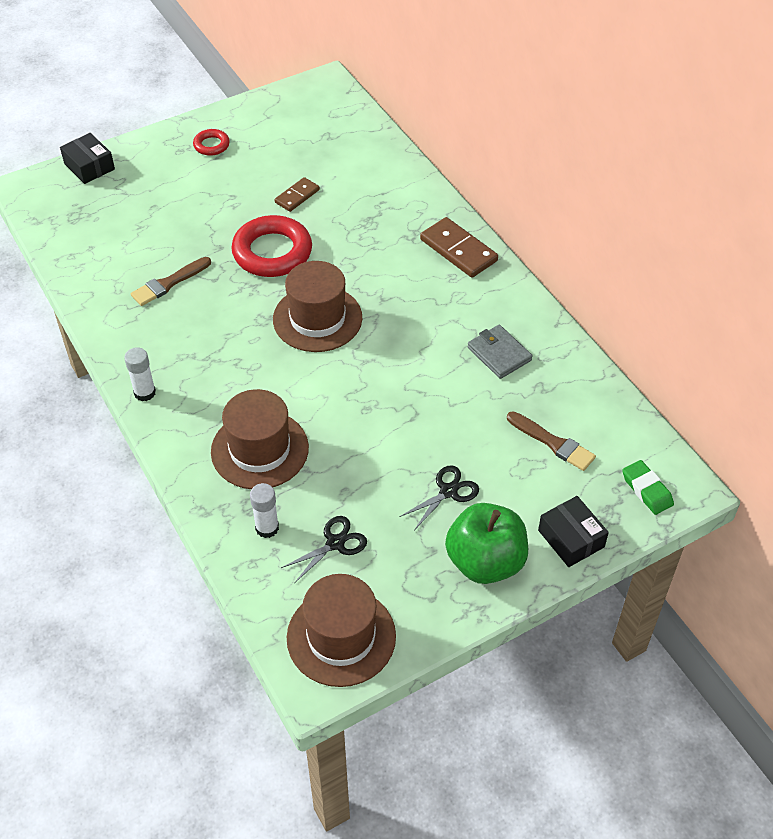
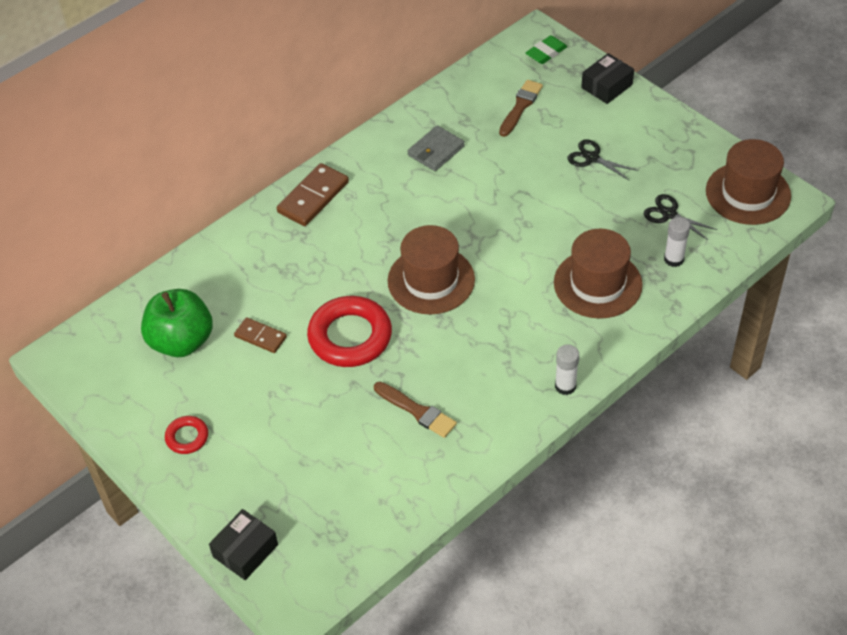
camera: 100 degrees left, 0 degrees up
green apple [445,503,528,584] -> green apple moved to [141,289,213,357]

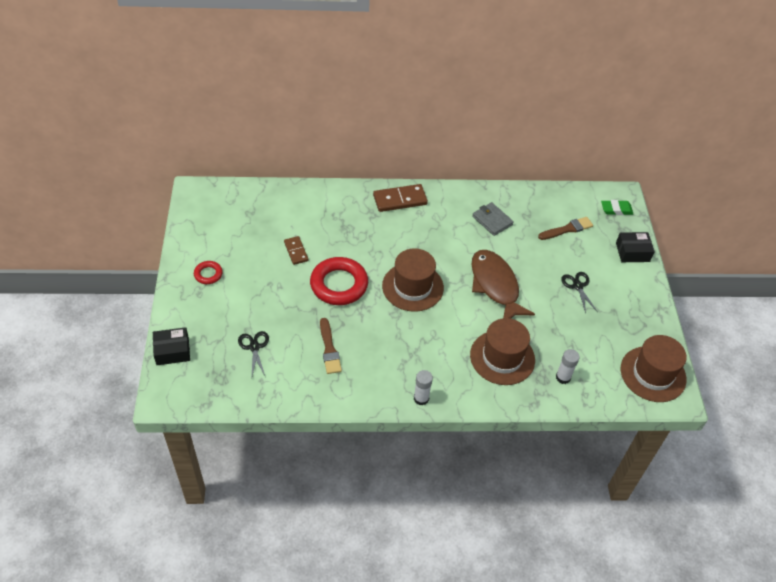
camera: 35 degrees right, 0 degrees up
green apple [141,289,213,357] -> none
grey wallet [407,125,465,171] -> grey wallet turned 60 degrees clockwise [472,202,514,236]
black scissors [644,194,717,240] -> black scissors moved to [238,331,269,376]
none -> brown fish [471,250,535,319]

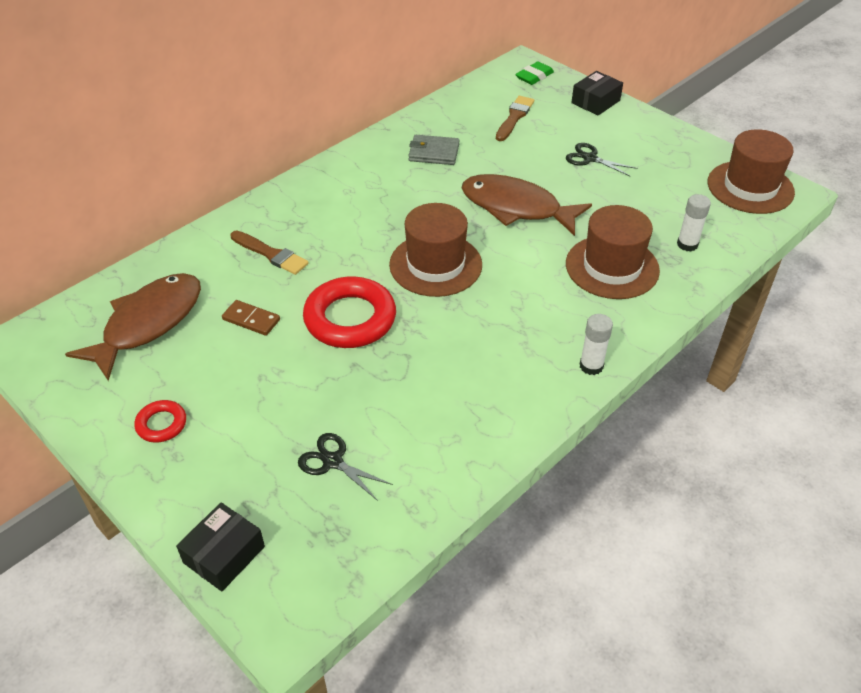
camera: 40 degrees left, 5 degrees down
brown brush [320,318,342,374] -> brown brush moved to [230,231,308,275]
brown domino [373,184,428,212] -> none
none -> brown fish [65,273,201,381]

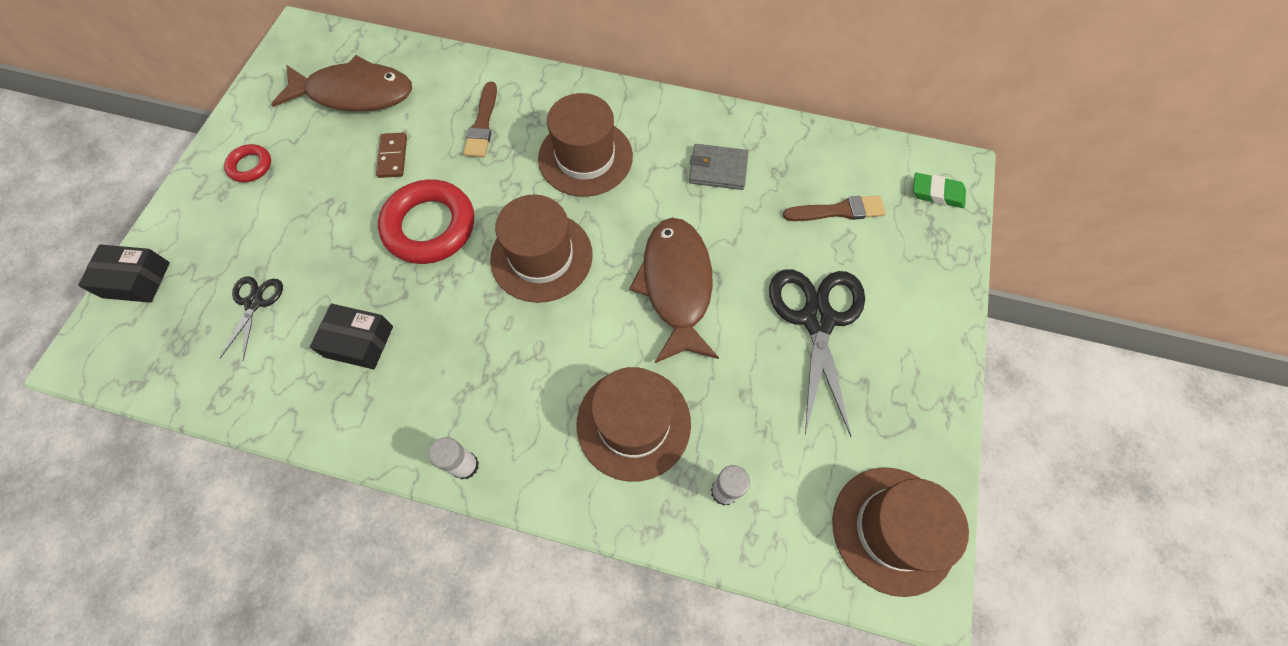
camera: 60 degrees right, 20 degrees up
grey wallet [408,135,460,165] -> grey wallet turned 60 degrees counterclockwise [689,144,748,190]
black scissors [566,143,638,177] -> black scissors [769,269,865,437], size x1.92
black box [571,71,623,115] -> black box moved to [310,304,393,369]
none -> brown hat [538,93,633,197]

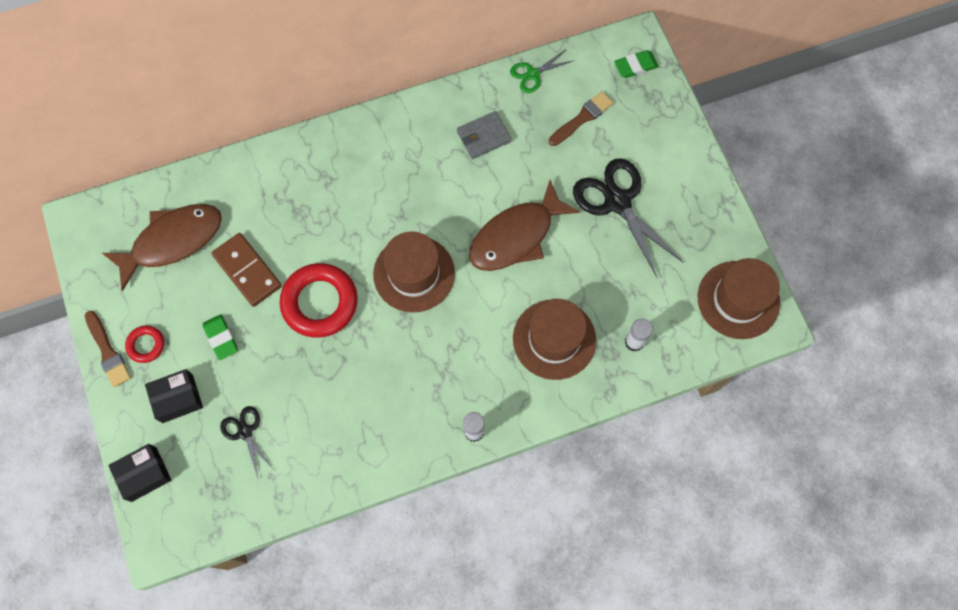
camera: 35 degrees left, 5 degrees up
black box [310,304,393,369] -> black box moved to [145,369,203,423]
brown domino [376,132,407,178] -> brown domino [211,233,282,307], size x1.65
brown brush [463,82,497,157] -> brown brush moved to [85,311,131,387]
brown hat [538,93,633,197] -> none
brown fish [629,218,719,363] -> brown fish turned 90 degrees counterclockwise [469,180,580,271]
none -> green eraser [203,314,238,360]
none -> green scissors [510,49,575,93]

